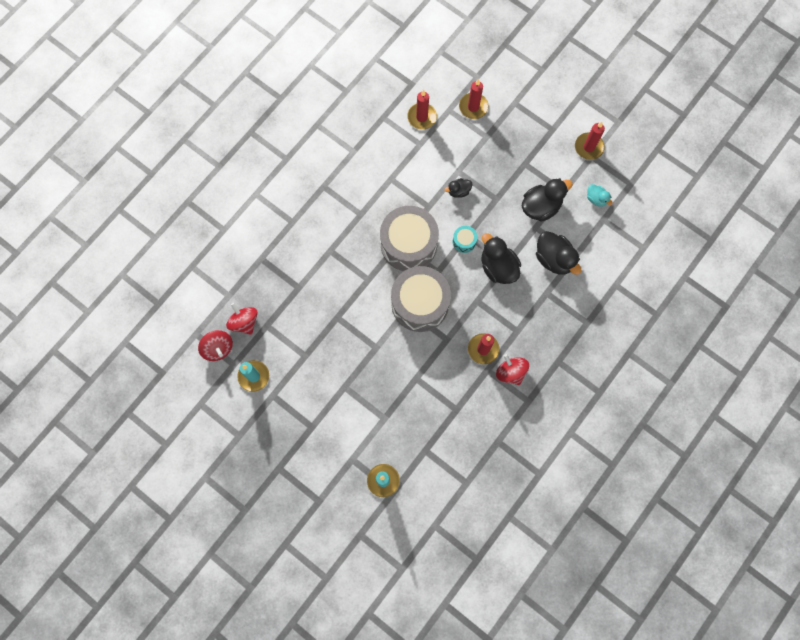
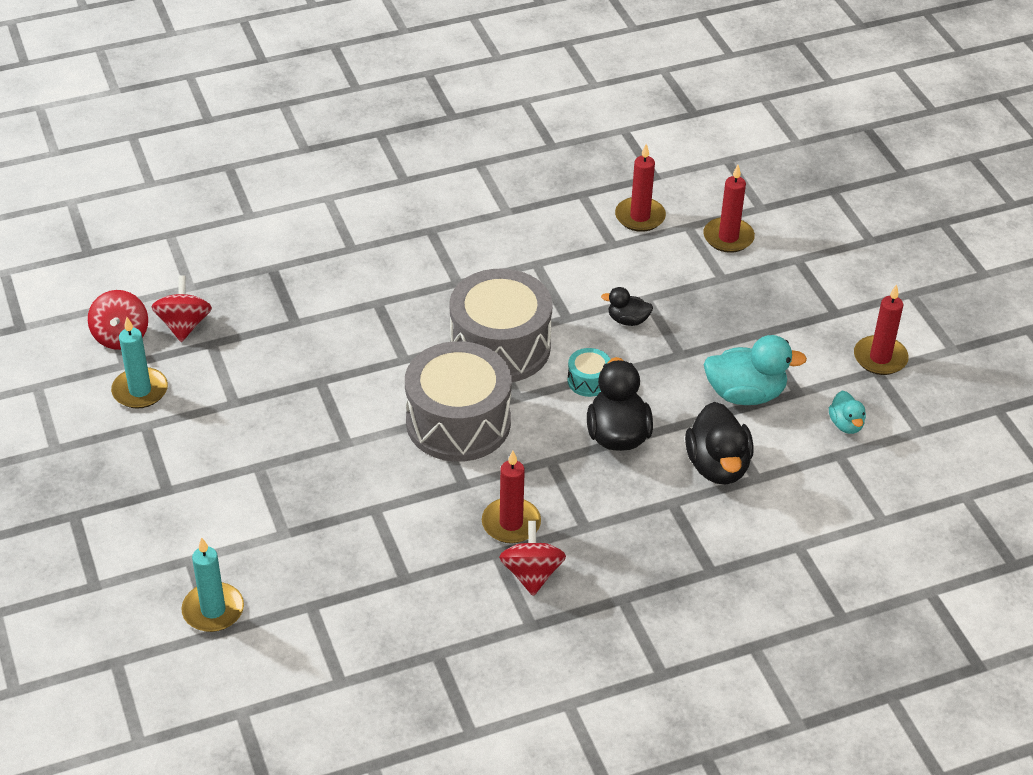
camera: 30 degrees right, 30 degrees down
black duck [522,178,573,222] -> turquoise duck [704,335,807,405]

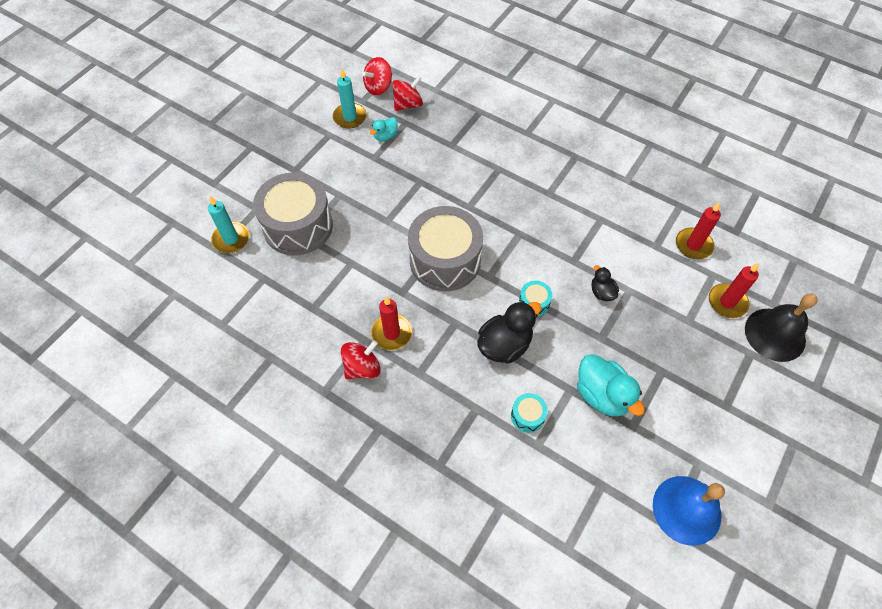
camera: 55 degrees right, 15 degrees up
grey drum [449,269,553,382] -> grey drum moved to [253,172,333,256]
black duck [685,402,754,484] -> turquoise drum [511,393,548,433]
turquoise duck [829,391,866,434] -> turquoise duck moved to [370,117,398,141]
red candle [854,284,909,375] -> none
none -> blue bell [653,476,725,546]
none -> black bell [745,293,817,362]

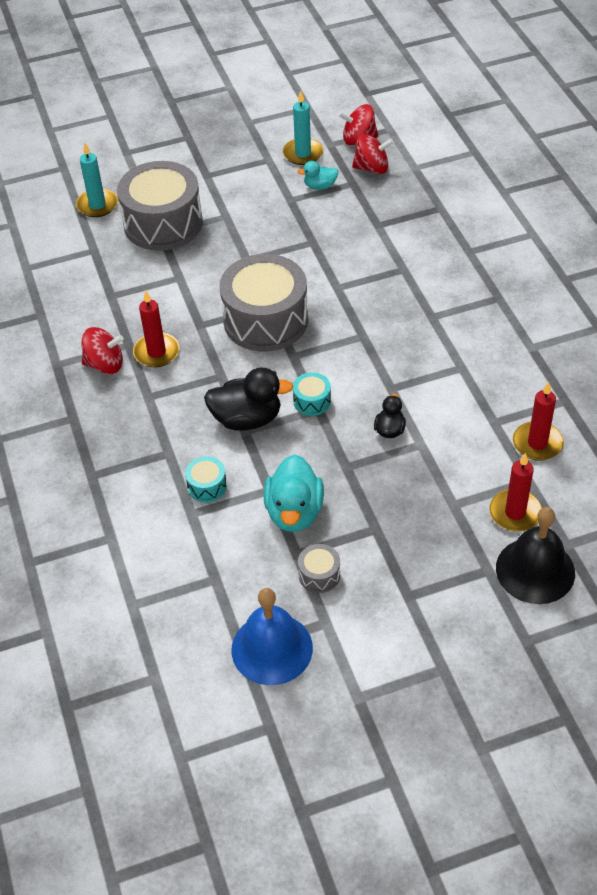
camera: 40 degrees right, 10 degrees down
none -> grey drum [298,544,340,593]

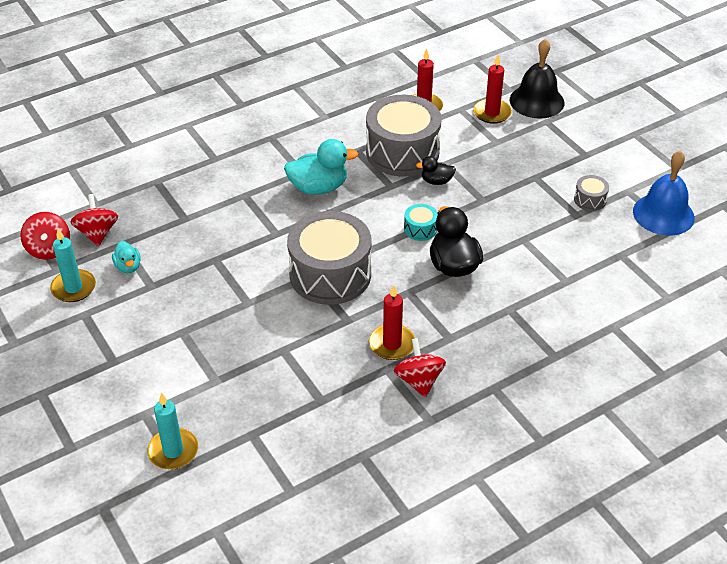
camera: 105 degrees left, 5 degrees down
grey drum [117,161,203,251] -> grey drum moved to [366,95,442,177]
turquoise drum [185,456,227,502] -> none
turquoise duck [264,454,324,532] -> turquoise duck moved to [284,139,358,195]

